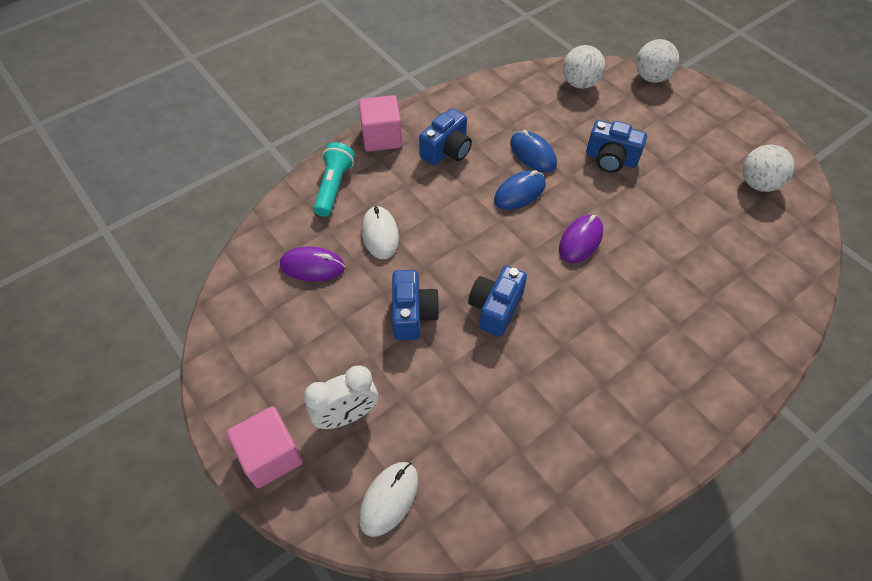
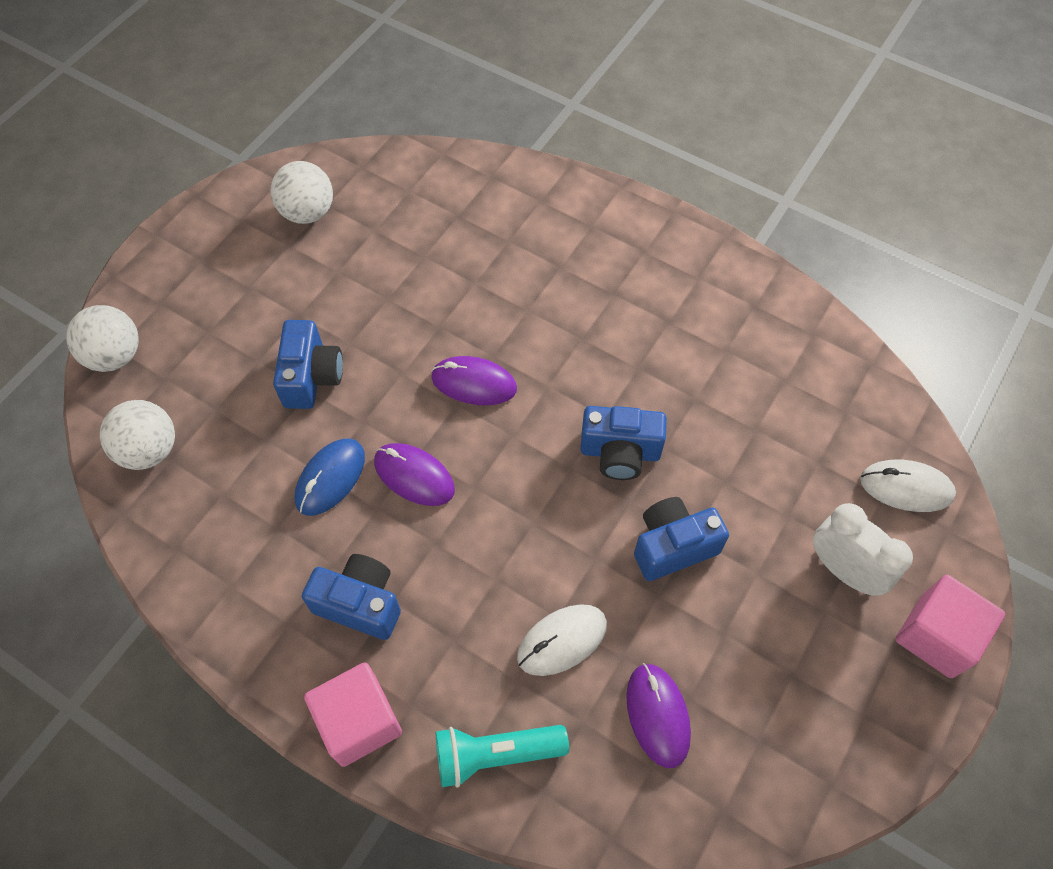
camera: 110 degrees left, 5 degrees up
blue mouse [494,170,546,210] -> purple mouse [374,443,455,506]

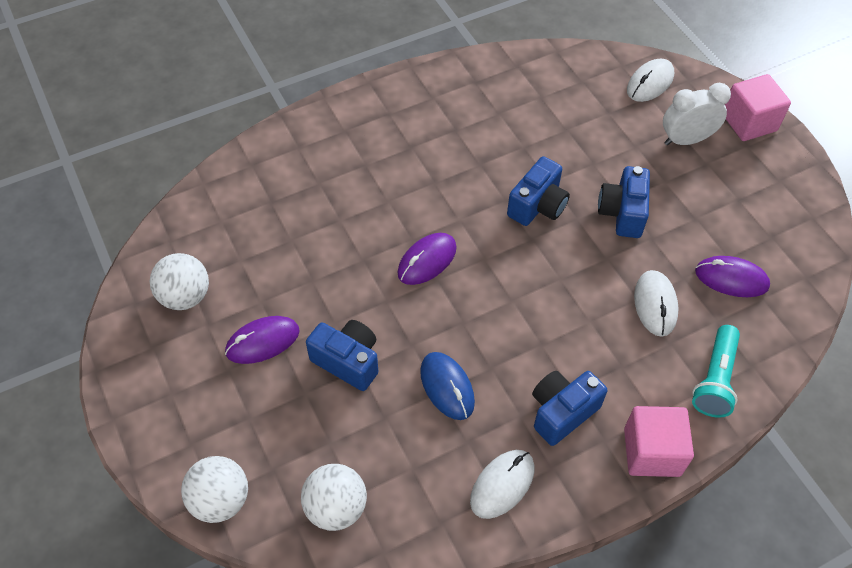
camera: 60 degrees left, 5 degrees down
purple mouse [374,443,455,506] -> purple mouse moved to [225,316,300,364]
none -> white mouse [470,450,535,519]

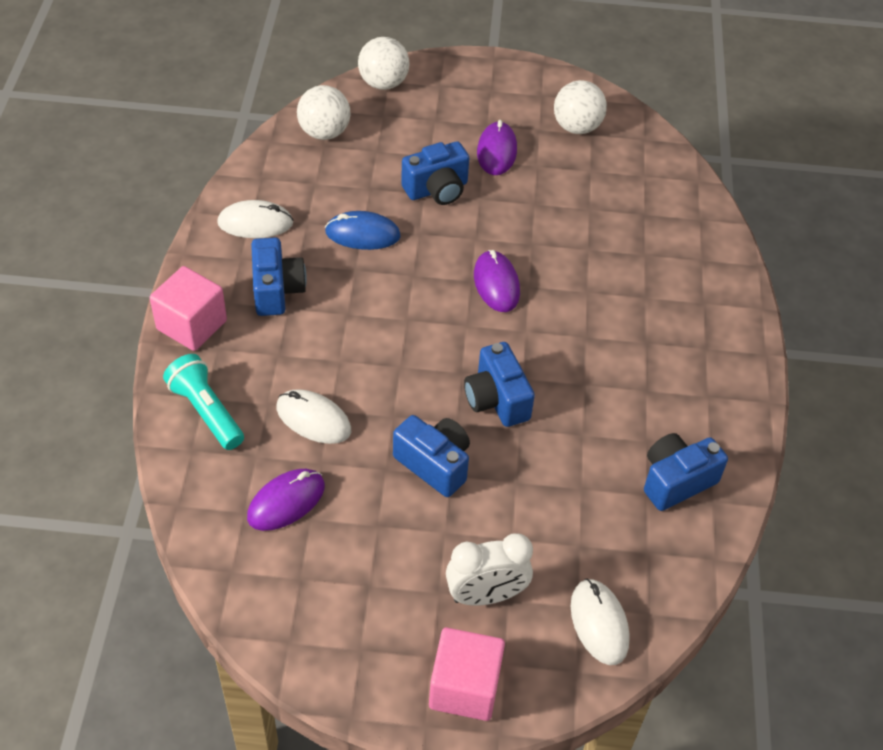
camera: 120 degrees right, 5 degrees down
white mouse [470,450,535,519] -> white mouse turned 75 degrees counterclockwise [217,200,293,238]
white clock [663,83,731,145] -> white clock turned 60 degrees clockwise [446,533,533,606]
none -> blue camera [644,433,728,511]

